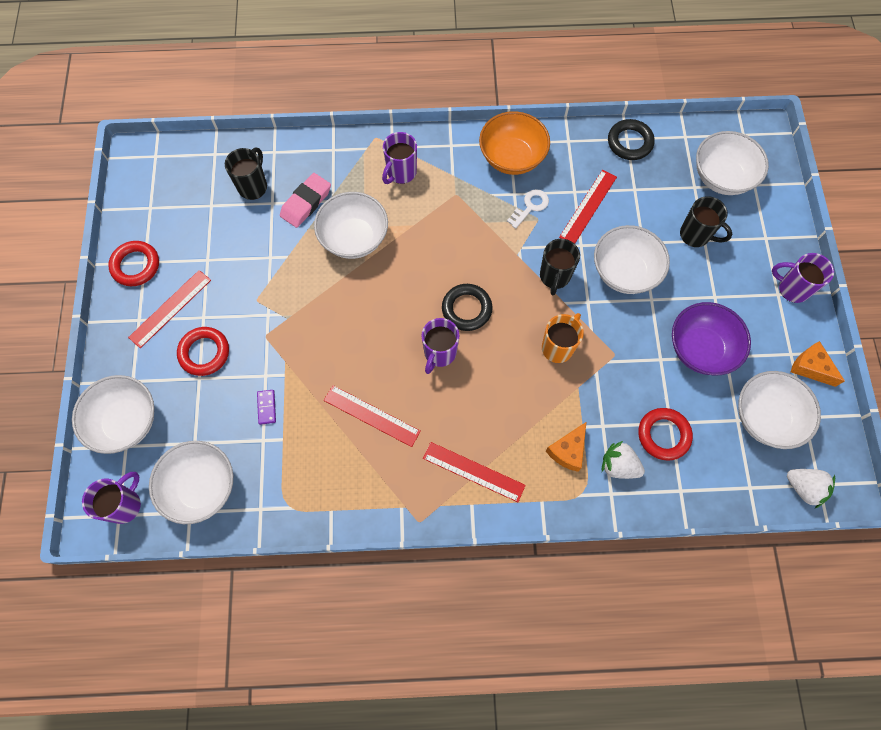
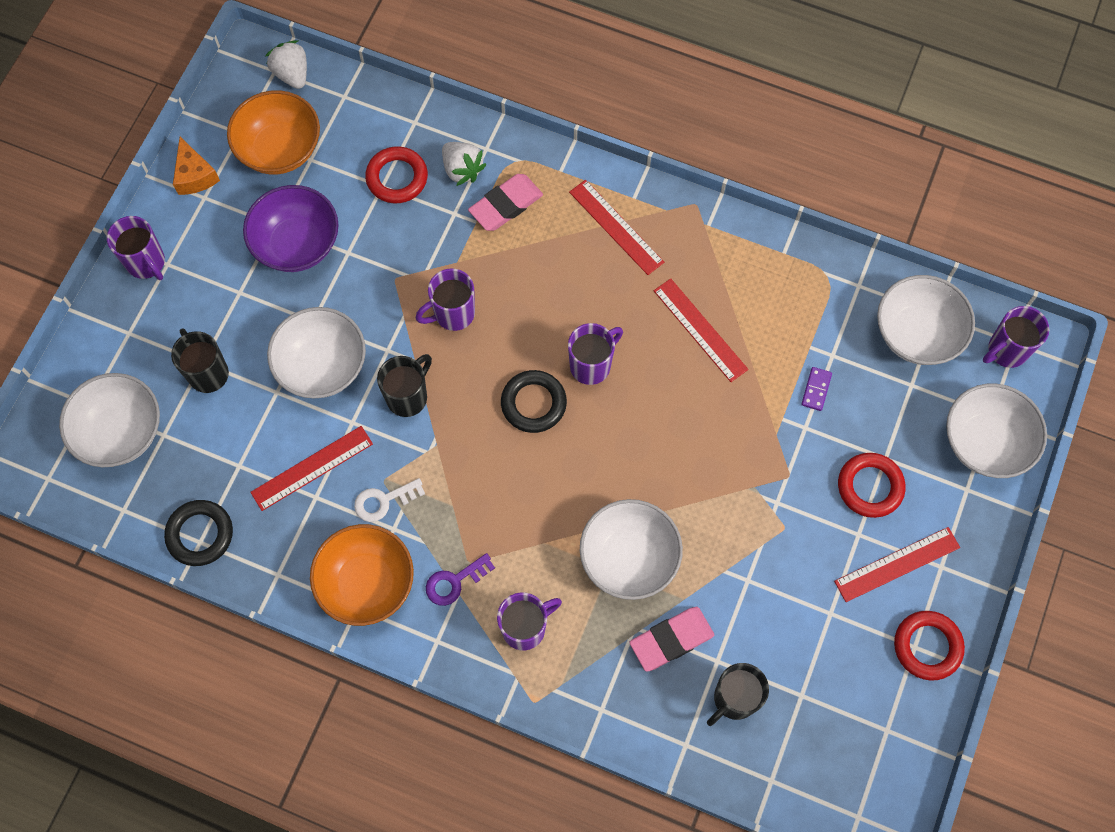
camera: 155 degrees left, 0 degrees up
orange mug [542,313,584,363] -> purple mug [415,268,475,331]
orange cheese [546,422,586,472] -> pink eraser [468,174,543,231]
white bowl [738,371,821,449] -> orange bowl [227,90,320,174]
none -> purple key [426,553,495,606]

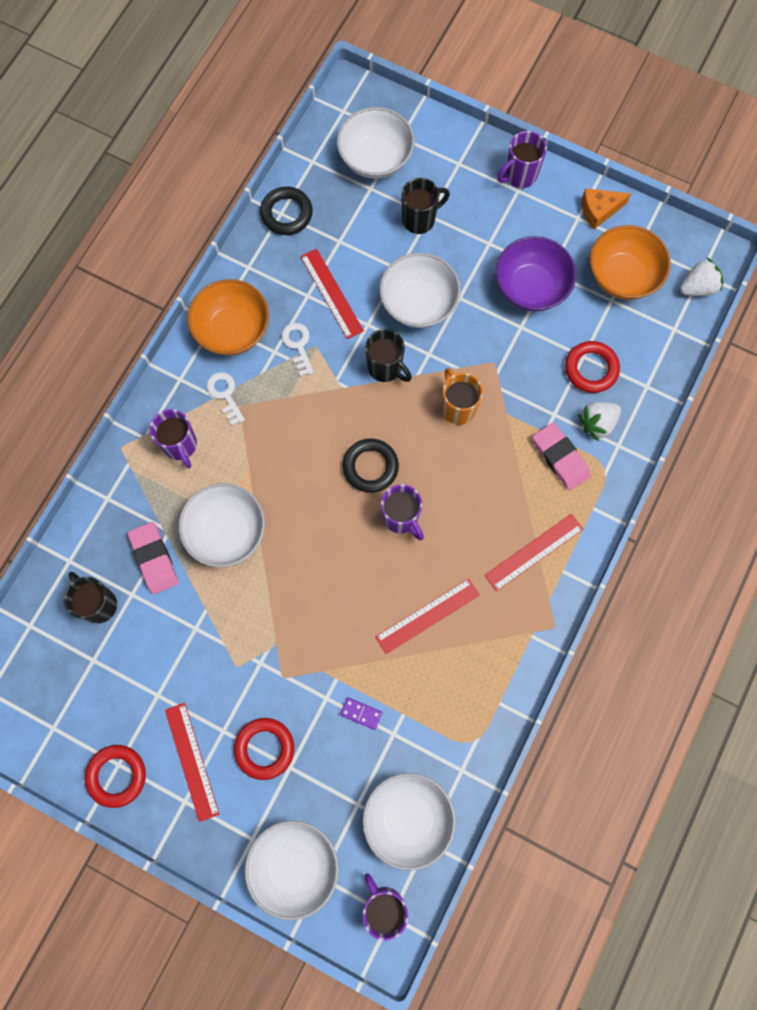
camera: 95 degrees right, 5 degrees up
purple mug [415,268,475,331] -> orange mug [442,368,483,425]
purple key [426,553,495,606] -> white key [207,372,245,426]

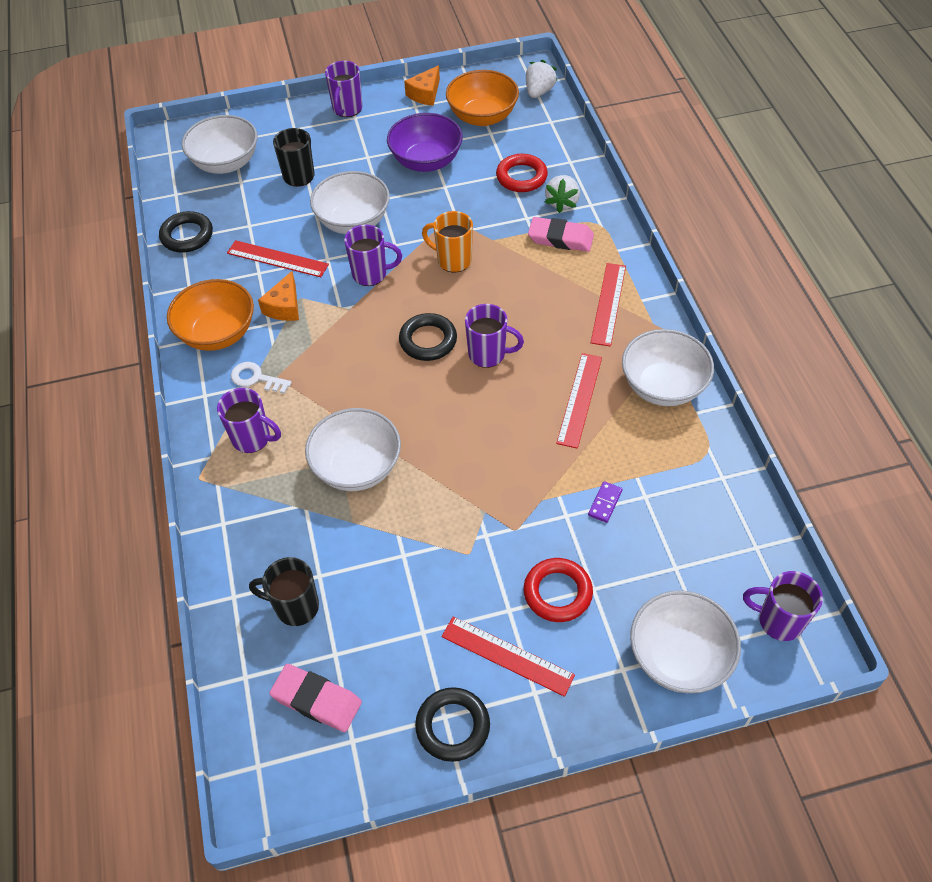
camera: 40 degrees left, 20 degrees down
red ring [85,745,146,808] -> black ring [415,687,490,762]
pink eraser [128,522,178,594] -> pink eraser moved to [269,664,362,732]
white key [281,323,314,377] -> orange cheese [258,271,299,321]
purple domino [340,697,382,730] -> purple domino turned 45 degrees counterclockwise [588,481,622,523]
white bowl [363,773,456,871] -> white bowl moved to [622,329,714,406]
black mug [365,329,412,382] -> purple mug [344,224,402,286]

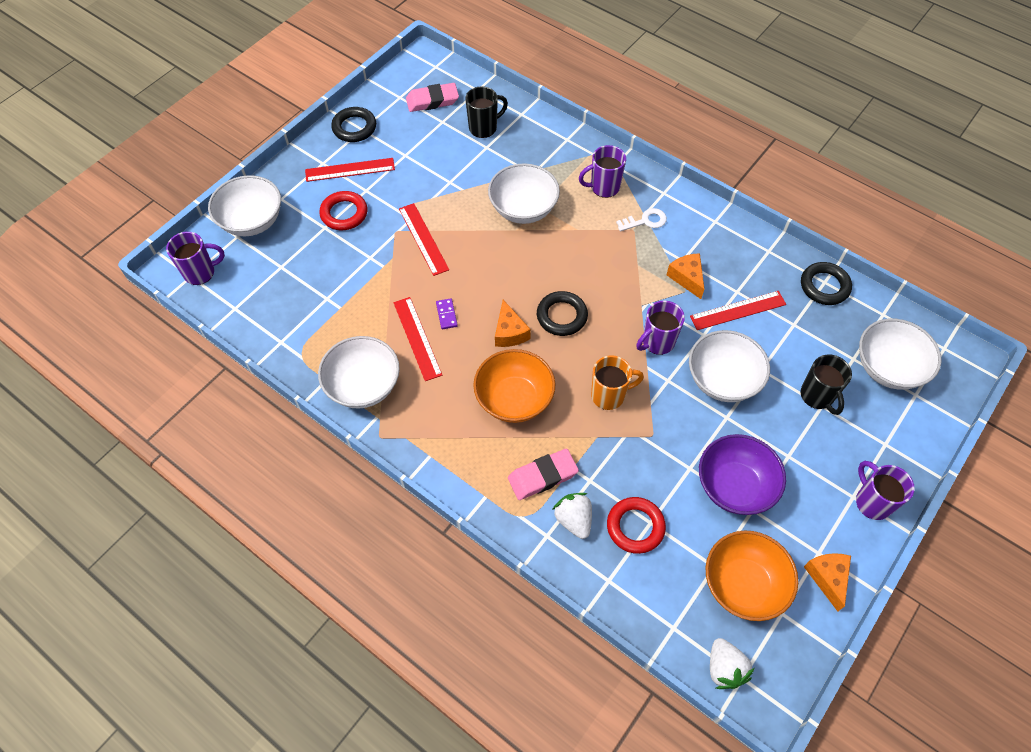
camera: 140 degrees right, 5 degrees up
orange bowl [167,279,254,351] -> orange bowl moved to [473,349,555,423]
purple mug [465,304,524,368] -> orange cheese [495,300,531,347]
purple domino [588,481,622,523] -> purple domino moved to [436,298,458,329]
red ruler [591,263,626,347] -> red ruler moved to [399,203,449,276]

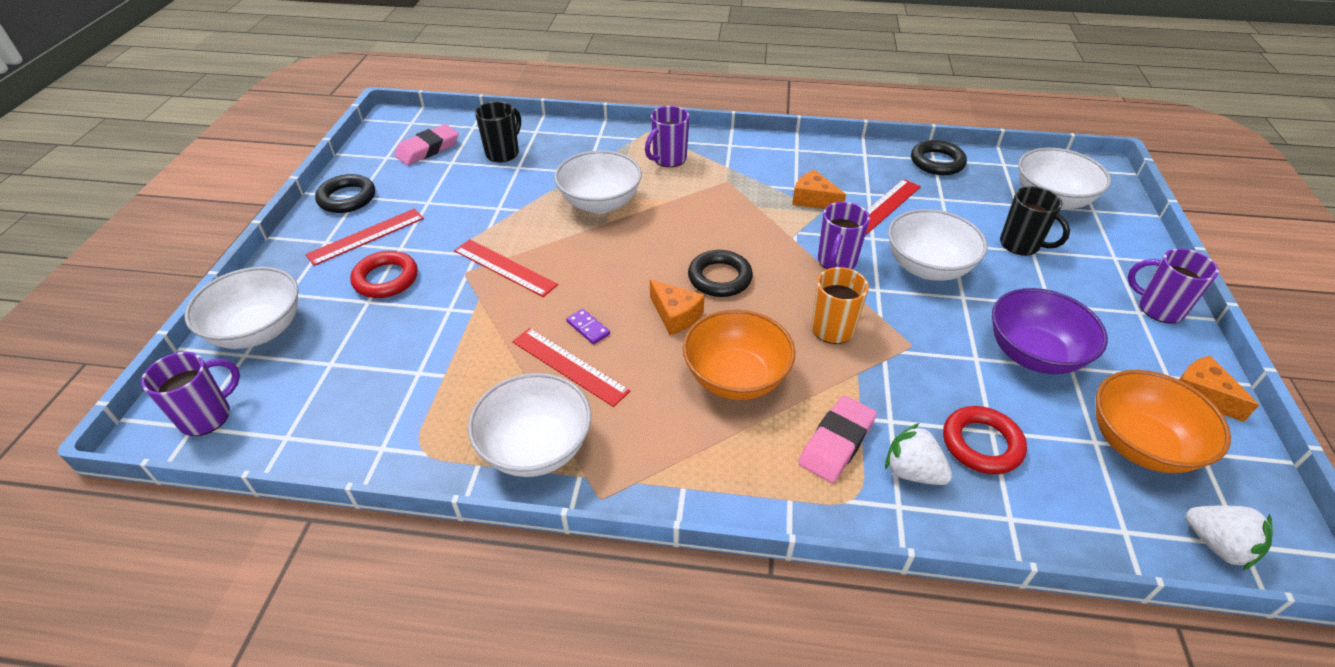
camera: 30 degrees left, 15 degrees down
white key [616,208,667,231] -> none

